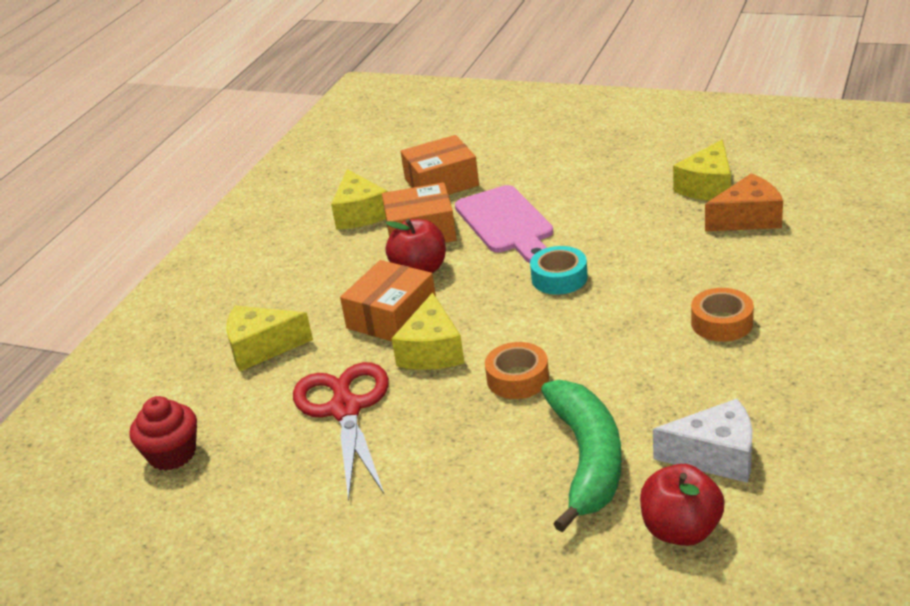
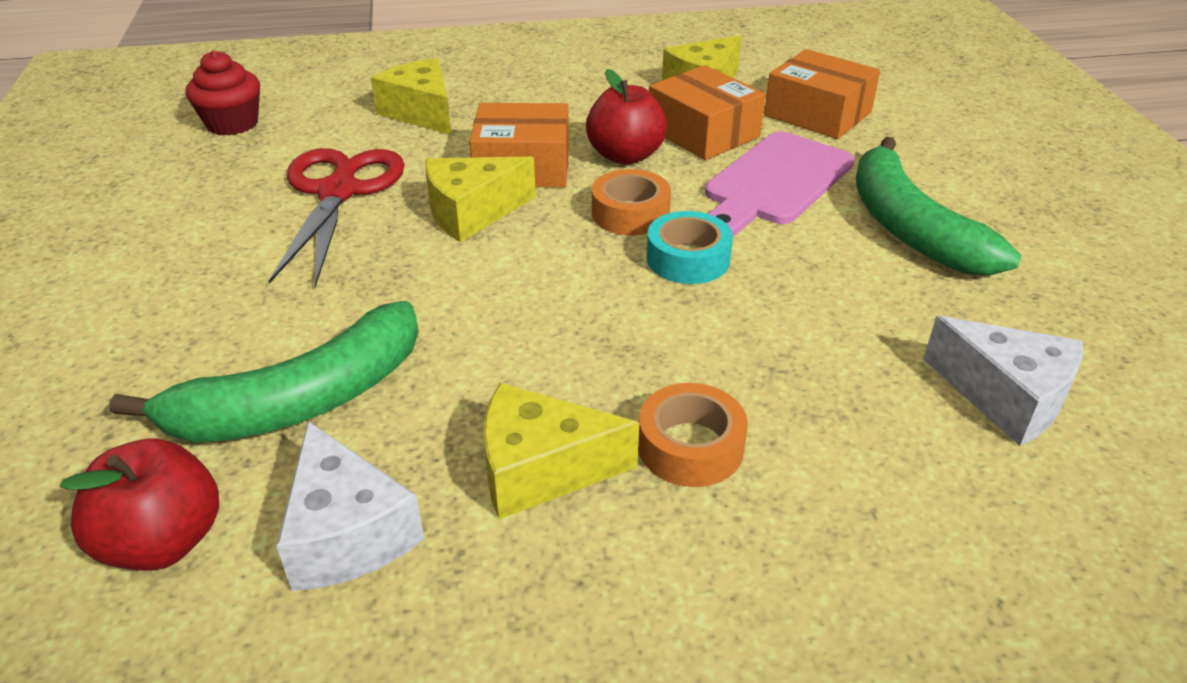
camera: 55 degrees right, 5 degrees up
red scissors [293,362,389,501] -> red scissors turned 45 degrees counterclockwise [269,148,405,287]
orange tape [485,342,549,399] -> orange tape moved to [592,169,671,235]
yellow cheese [673,139,731,200] -> yellow cheese moved to [483,383,639,519]
orange cheese [705,173,783,231] -> white cheese [923,316,1083,446]
none -> green banana [856,137,1021,275]

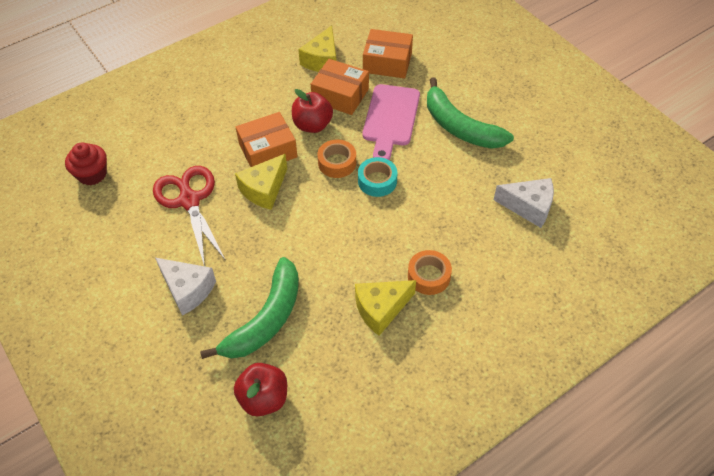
camera: 25 degrees left, 15 degrees up
white cheese [276,421,424,591] -> white cheese moved to [155,258,216,316]
yellow cheese [371,58,451,135] -> none

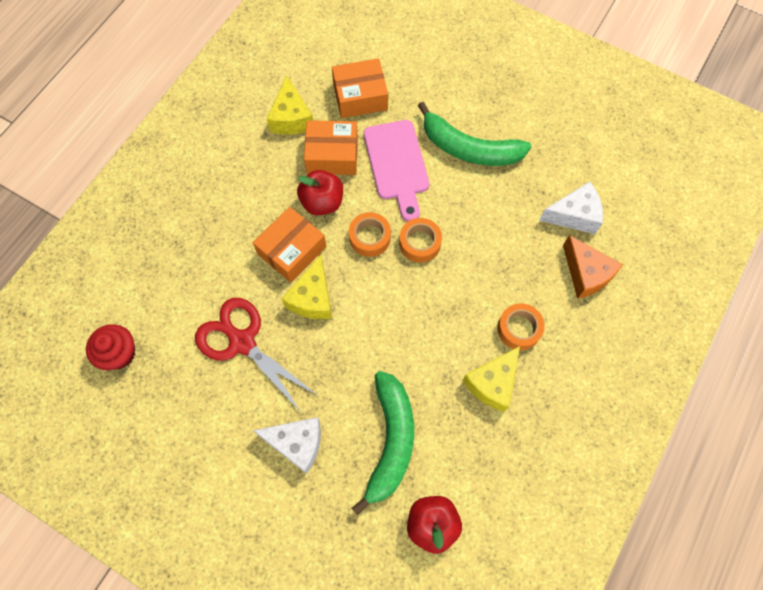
camera: 25 degrees left, 15 degrees up
turquoise tape [358,157,397,197] -> orange tape [399,218,442,263]
none -> orange cheese [563,235,623,299]

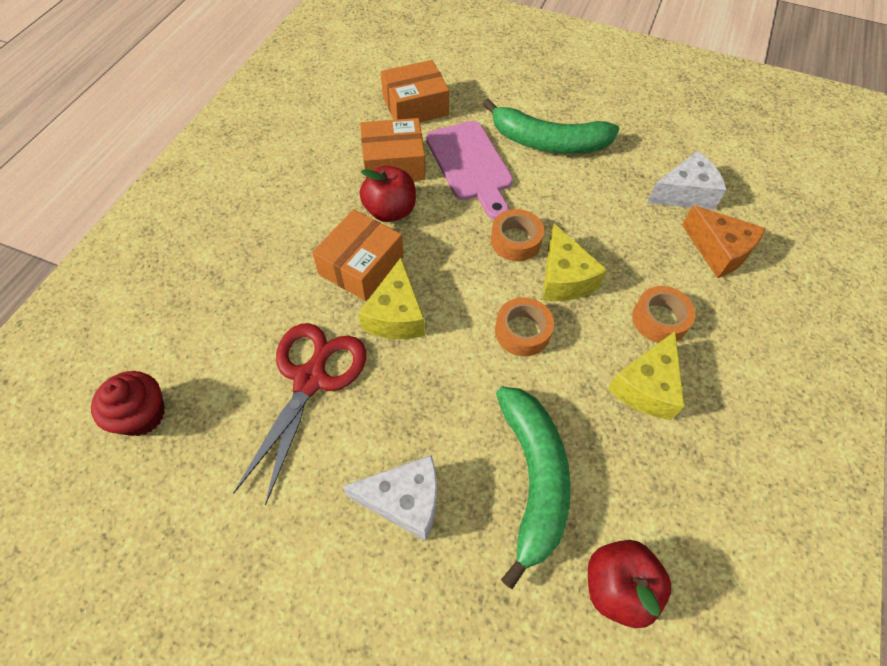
camera: 10 degrees left, 10 degrees down
red scissors [195,298,318,412] -> red scissors turned 75 degrees clockwise [234,323,366,505]
yellow cheese [267,76,313,135] -> yellow cheese moved to [542,224,607,301]
orange tape [349,212,391,257] -> orange tape moved to [495,297,554,356]

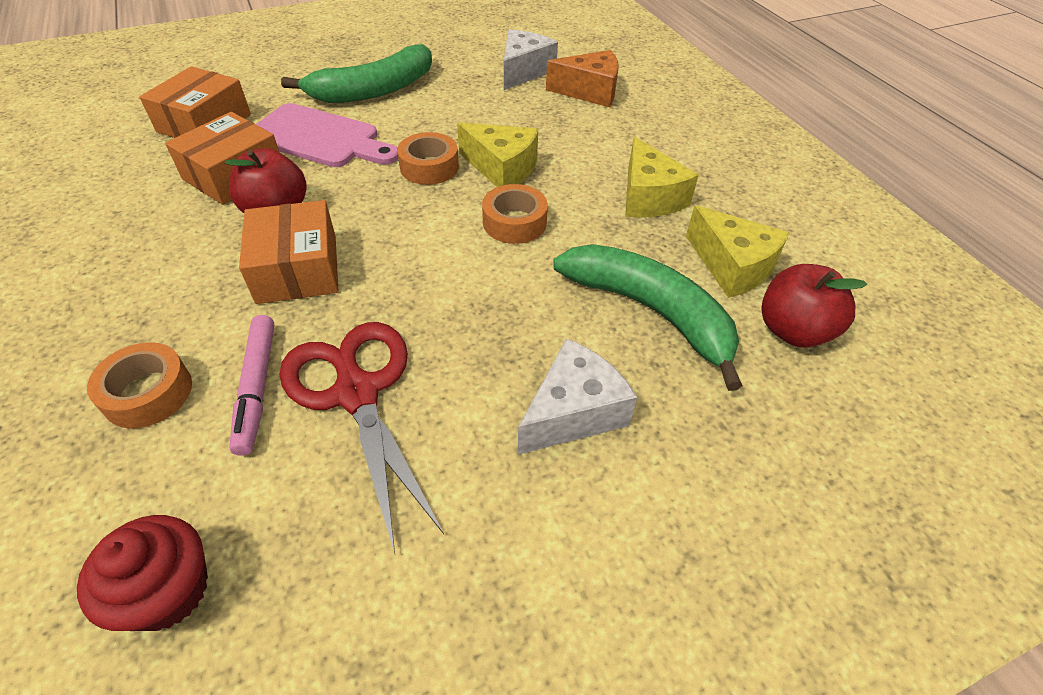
camera: 45 degrees left, 10 degrees down
yellow cheese [358,258,425,339] -> yellow cheese moved to [686,205,789,298]
orange tape [632,286,695,343] -> orange tape moved to [87,342,192,428]
none -> pink marker [229,315,274,456]

